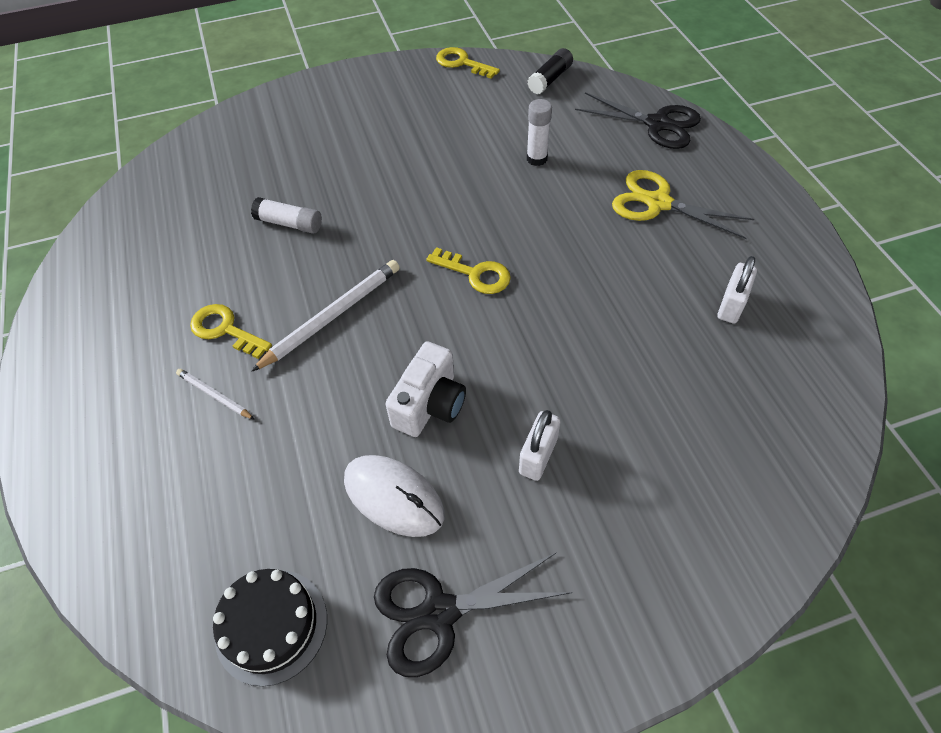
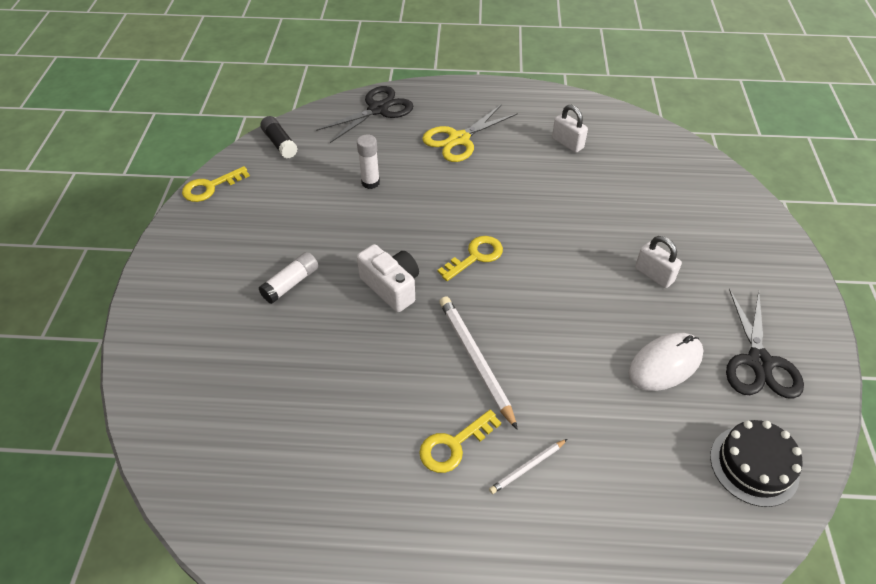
camera: 70 degrees left, 5 degrees down
white glue stick [251,197,322,234] -> white glue stick moved to [259,252,319,304]
white camera [385,342,466,437] -> white camera moved to [357,244,419,312]

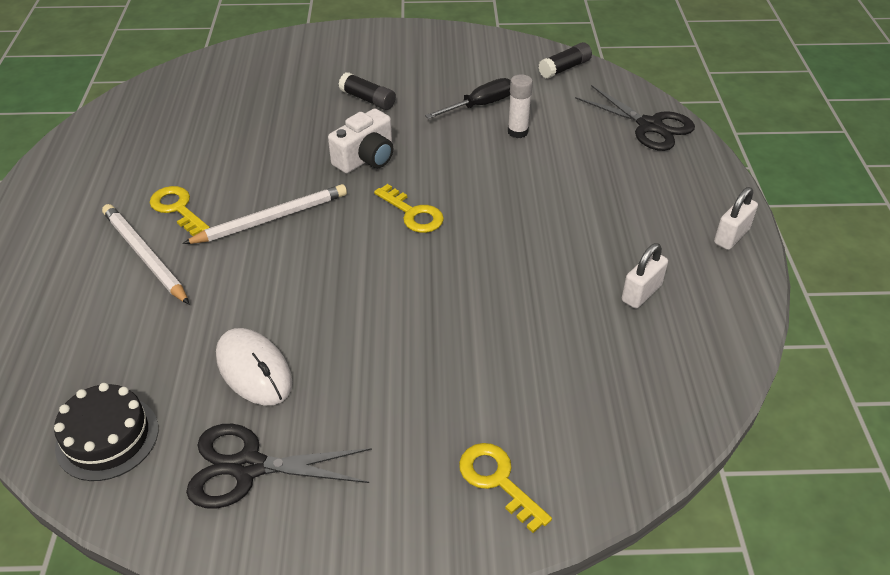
camera: 85 degrees right, 5 degrees down
yellow key [182,166,250,202] -> yellow key moved to [459,443,552,533]
white glue stick [259,252,319,304] -> black glue stick [339,72,396,110]
yellow scissors [422,104,518,162] -> none
white pencil [489,439,567,494] -> white pencil [102,204,189,304], size x1.88
white padlock [635,236,682,288] -> white padlock moved to [714,187,758,250]
none -> black screwdriver [425,78,511,119]

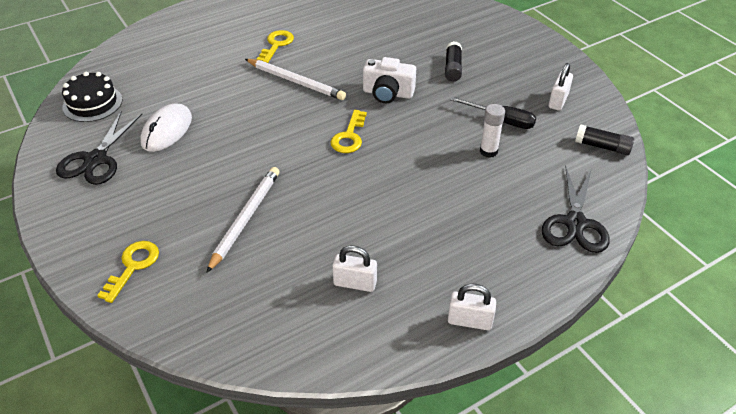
camera: 60 degrees right, 0 degrees up
white pencil [102,204,189,304] -> white pencil moved to [206,167,280,273]
black scissors [186,424,372,509] -> black scissors turned 135 degrees counterclockwise [56,111,142,185]
none -> white padlock [549,63,573,111]

